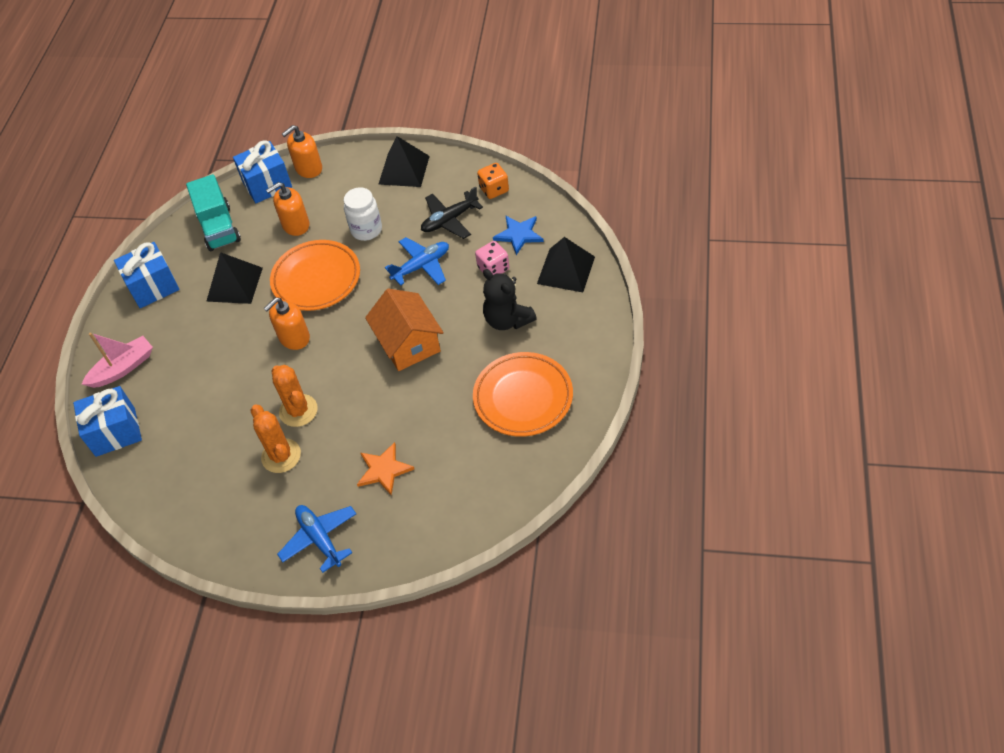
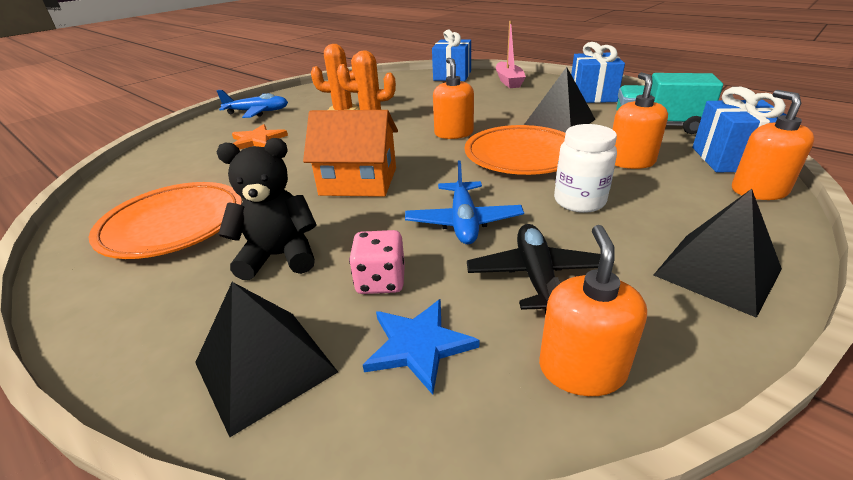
camera: 120 degrees right, 20 degrees down
orange dice [477,163,509,199] -> orange soap dispenser [539,225,647,396]

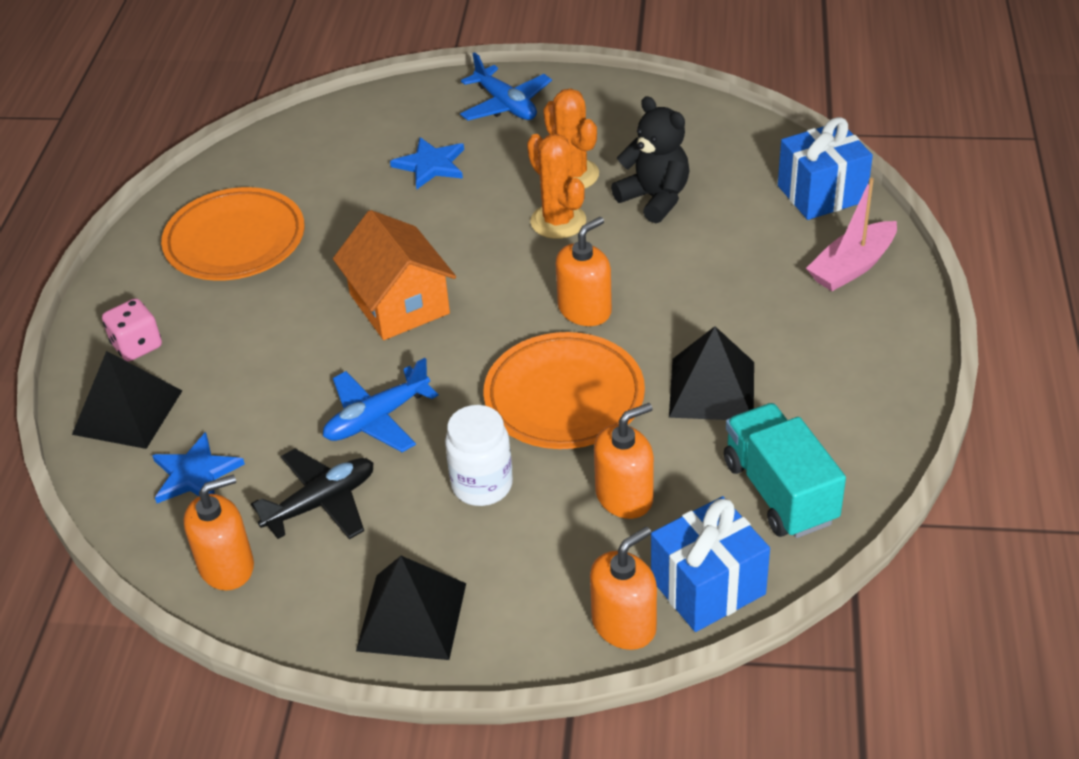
camera: 55 degrees right, 10 degrees up
black teddy bear [217,138,316,280] -> black teddy bear moved to [611,96,689,223]
orange star [232,124,288,150] -> blue star [390,137,464,189]
pink dice [349,230,405,294] -> pink dice moved to [102,298,162,361]
blue gift [571,42,625,103] -> none

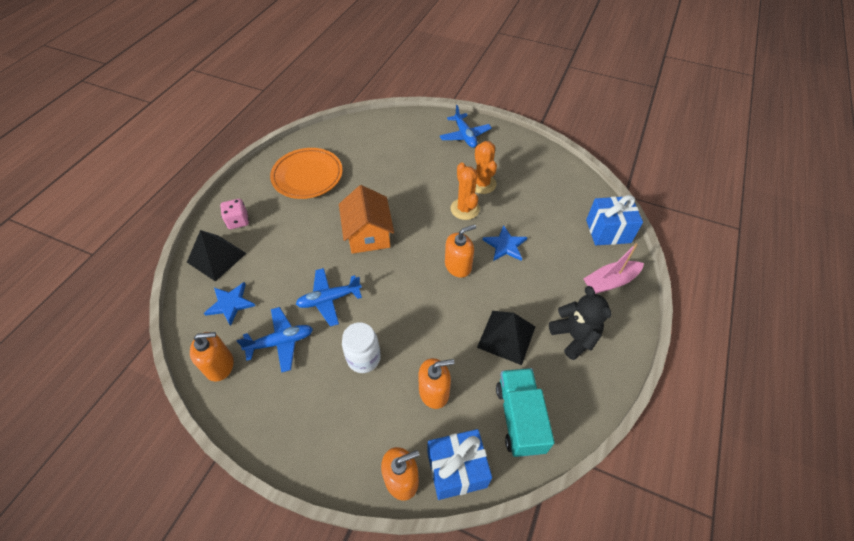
camera: 15 degrees right, 10 degrees up
black plane [251,449,374,539] -> blue plane [236,307,313,373]
black pyramid [356,556,466,660] -> none
blue star [390,137,464,189] -> blue star moved to [483,225,527,261]
orange plate [483,332,645,449] -> none
black teddy bear [611,96,689,223] -> black teddy bear moved to [549,286,612,360]

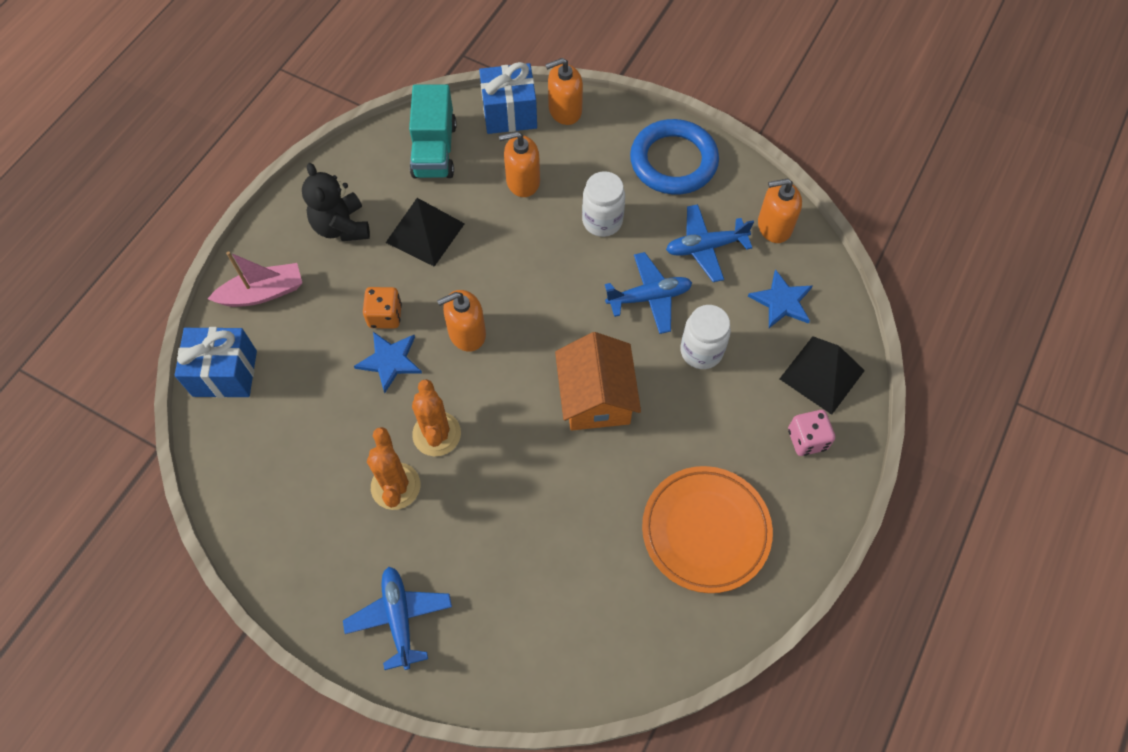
camera: 175 degrees left, 10 degrees up
none -> orange dice [363,287,402,329]
none -> blue ring [630,119,719,195]
none -> white jar [680,305,731,369]

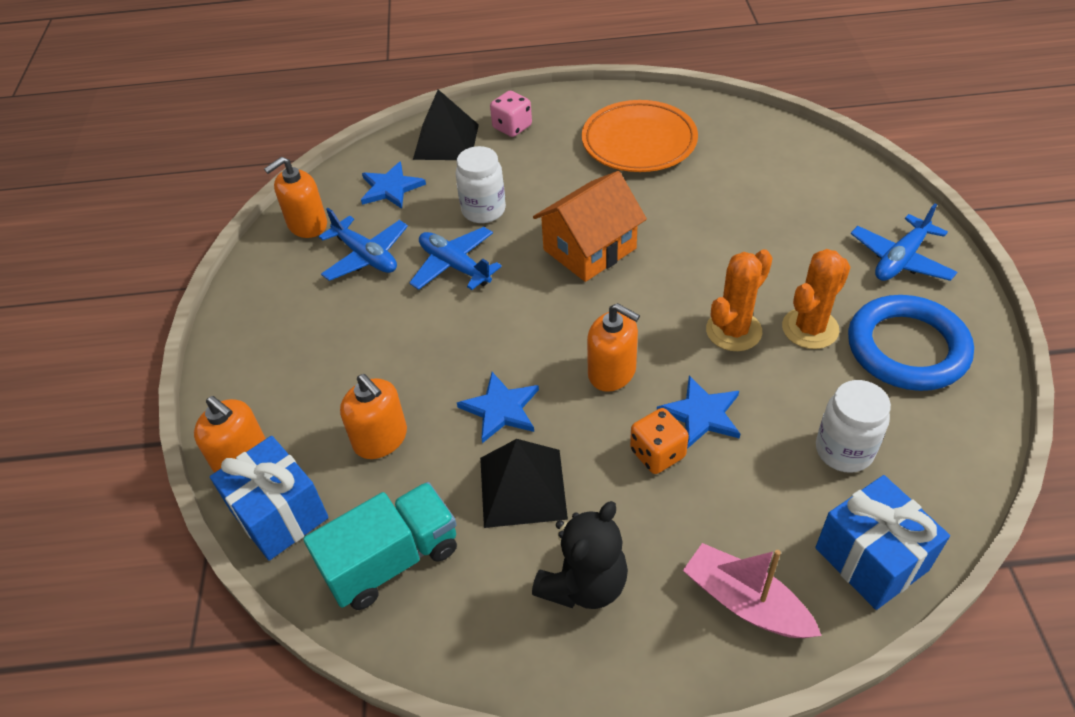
camera: 120 degrees left, 15 degrees down
white jar [582,171,625,237] -> white jar moved to [816,380,891,473]
blue ring [630,119,719,195] -> blue ring moved to [848,295,974,391]
orange soap dispenser [758,178,802,243] -> orange soap dispenser turned 90 degrees clockwise [264,157,327,238]
none -> blue star [457,372,539,443]

